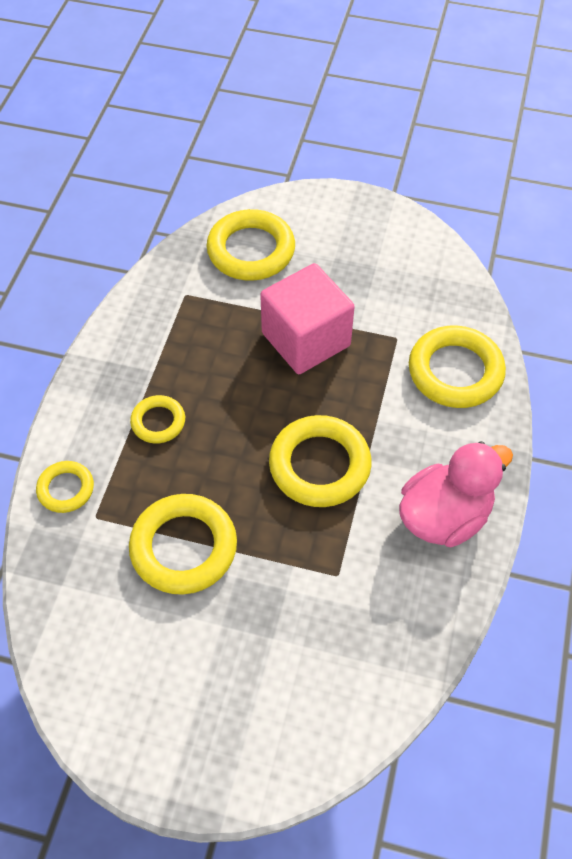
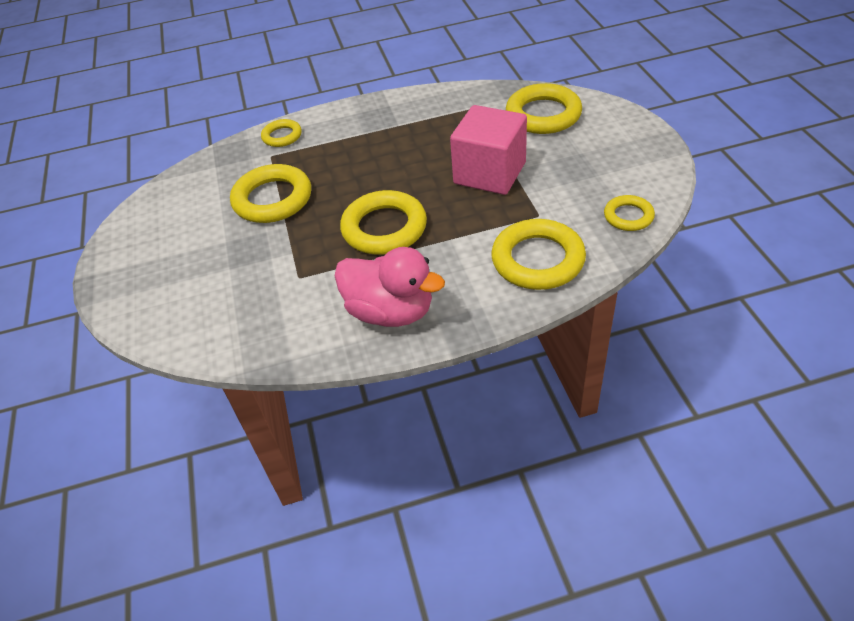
camera: 65 degrees right, 10 degrees down
yellow ring [130,395,185,444] -> yellow ring moved to [604,195,655,231]

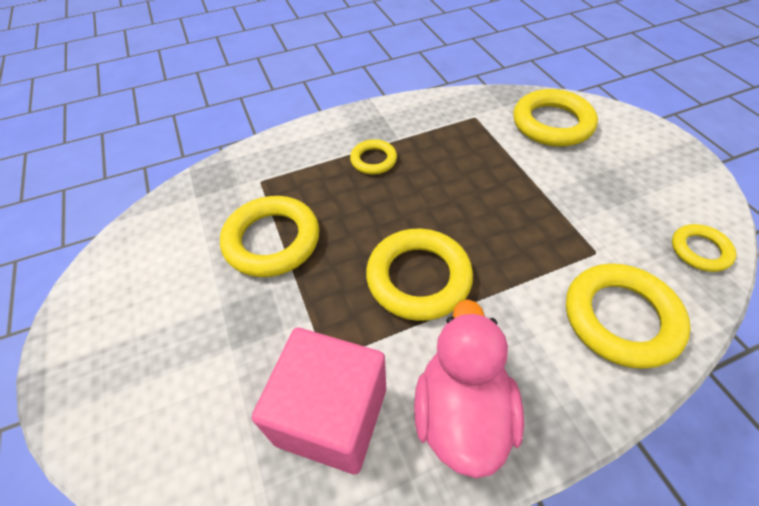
camera: 10 degrees left, 5 degrees up
yellow ring [261,119,302,147] -> yellow ring moved to [350,139,397,174]
pink duck [334,247,445,327] -> pink duck turned 105 degrees counterclockwise [414,299,524,478]
pink cube [450,105,527,195] -> pink cube moved to [252,328,386,475]

